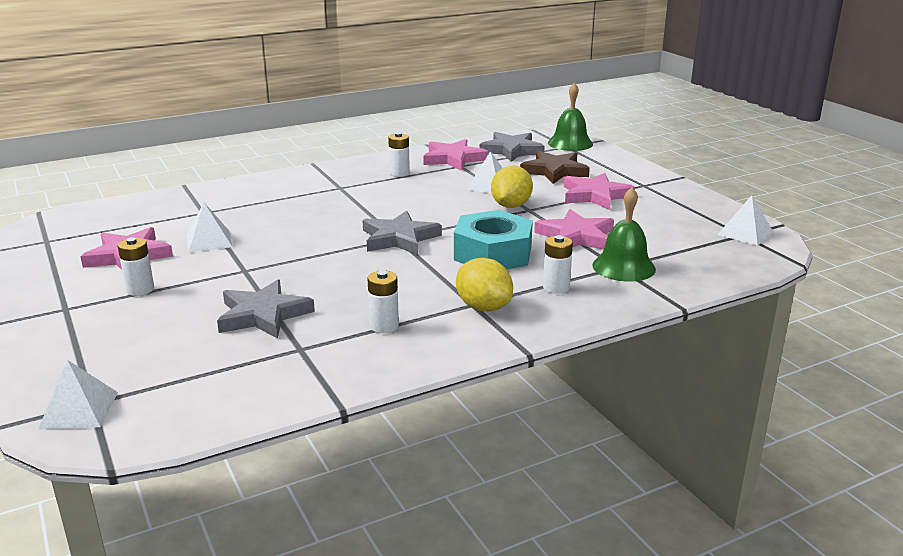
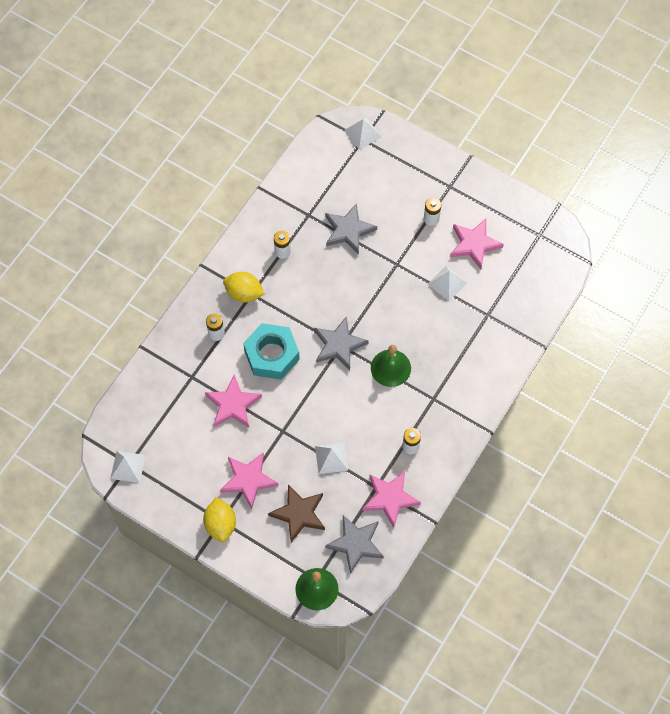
camera: 150 degrees right, 40 degrees up
yellow lemon [491,166,533,208] -> yellow lemon moved to [203,497,236,542]
green bell [592,187,656,282] -> green bell moved to [371,345,411,387]

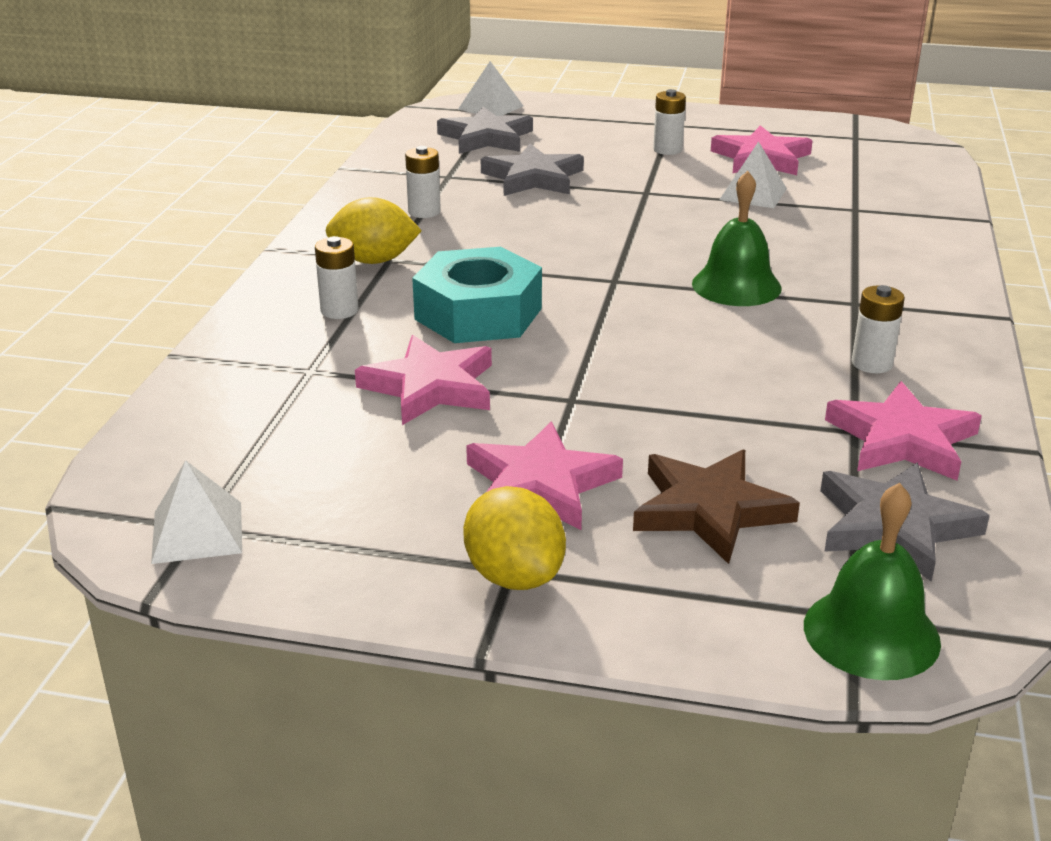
camera: 20 degrees left, 35 degrees down
grey star [314,317,369,370] -> grey star moved to [437,107,533,154]
white pyramid [315,443,348,474] -> none

